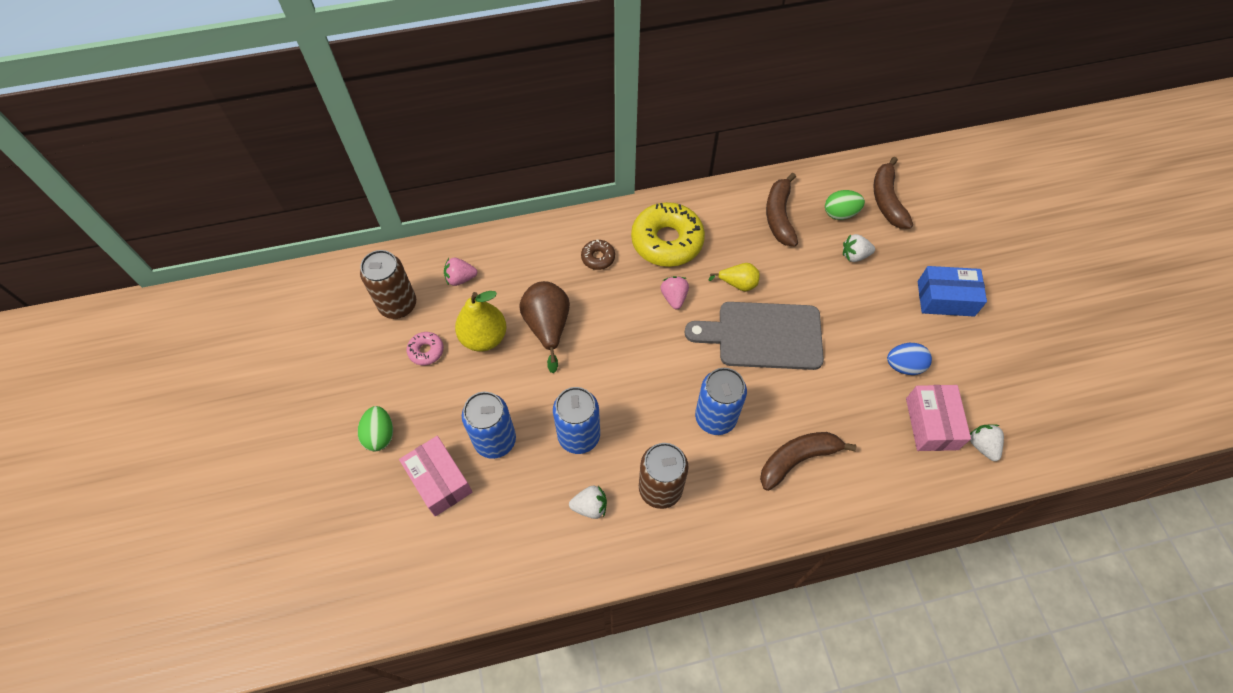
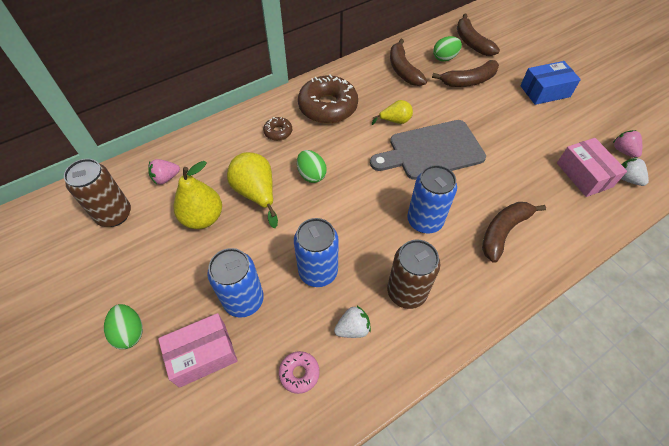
camera: 20 degrees left, 5 degrees down
pink box [399,436,472,516] -> pink box turned 60 degrees counterclockwise [158,313,238,388]
pink donut [407,332,444,365] -> pink donut moved to [279,351,320,394]
brown pear [519,281,570,373] -> yellow pear [227,152,278,228]
yellow donut [631,202,705,267] -> brown donut [298,74,358,124]
pink strawberry [661,276,689,309] -> pink strawberry moved to [613,130,642,158]
white strawberry [843,234,875,262] -> brown banana [432,60,499,87]
blue egg [887,343,932,375] -> none
none -> green egg [297,150,327,183]

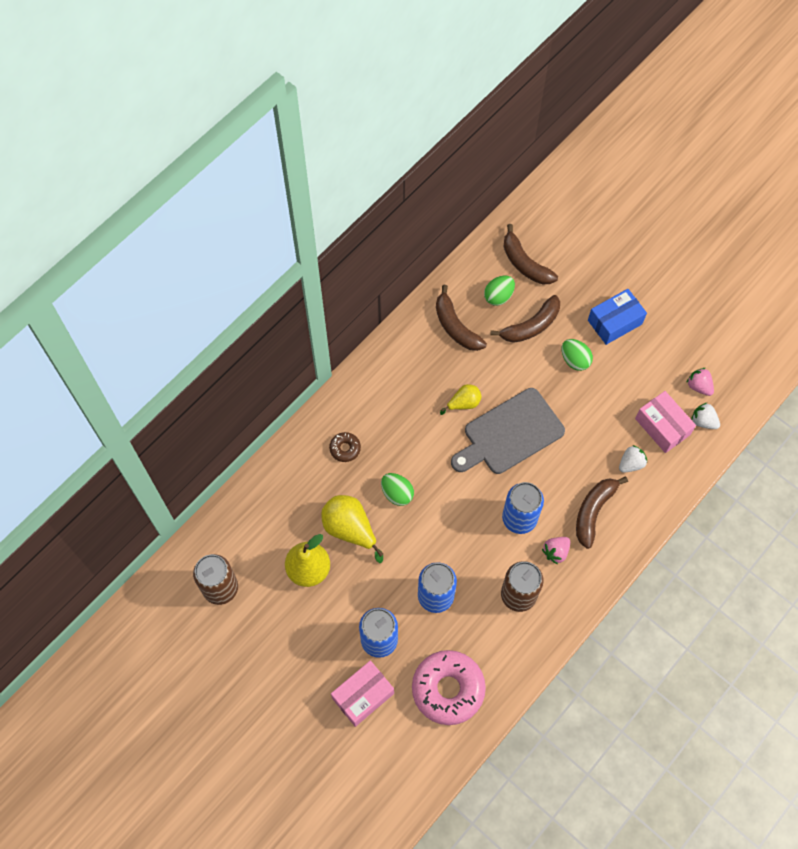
camera: 15 degrees left, 10 degrees up
green egg [104,304,143,349] -> green egg moved to [562,339,593,371]
pink strawberry [148,159,180,184] -> pink strawberry moved to [542,537,570,565]
pink donut [279,351,320,394] -> pink donut [412,650,486,725], size x2.16
brown donut [298,74,358,124] -> none
white strawberry [334,305,371,338] -> white strawberry moved to [619,445,647,473]

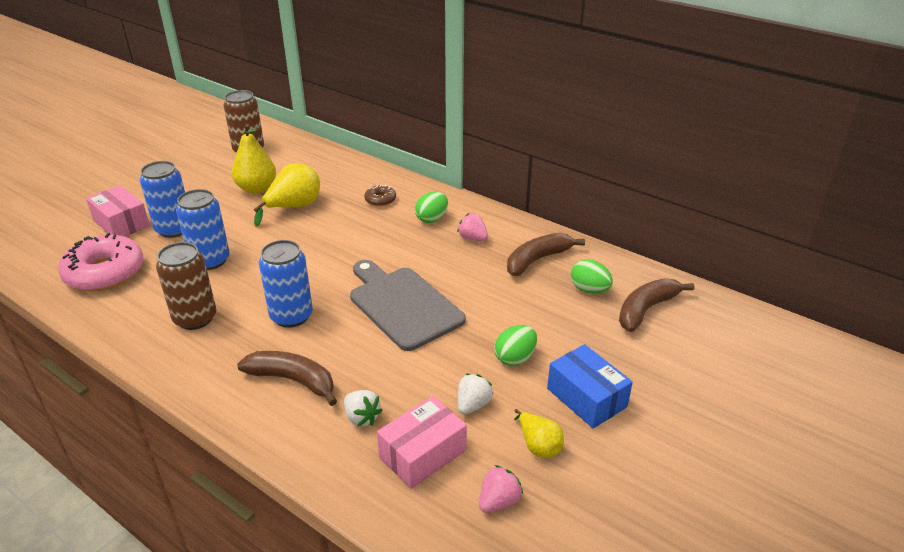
camera: 85 degrees right, 30 degrees down
green egg [381,473,414,506] -> green egg moved to [415,192,448,223]
yellow pear [440,384,482,415] -> yellow pear moved to [514,409,564,458]
brown banana [490,295,560,343] -> none
pink strawberry [542,537,570,565] -> pink strawberry moved to [457,213,488,241]
white strawberry [691,403,720,429] -> white strawberry moved to [458,374,493,415]

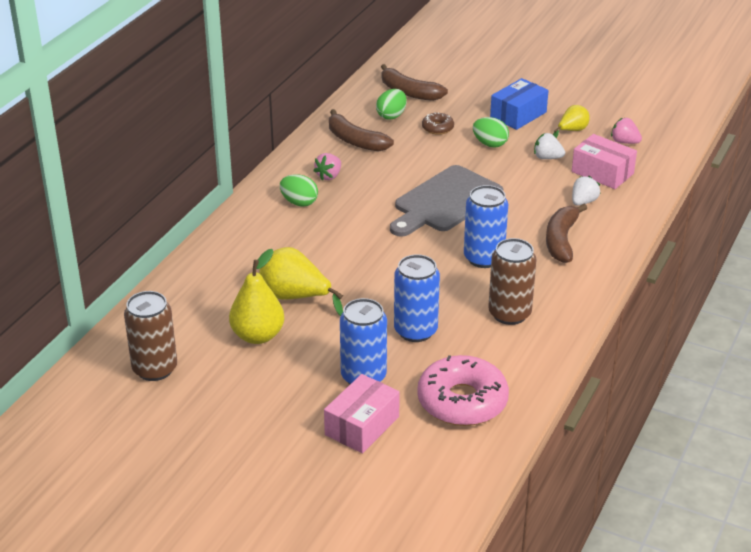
camera: 100 degrees left, 0 degrees up
brown donut [364,185,396,207] -> brown donut moved to [422,112,454,135]

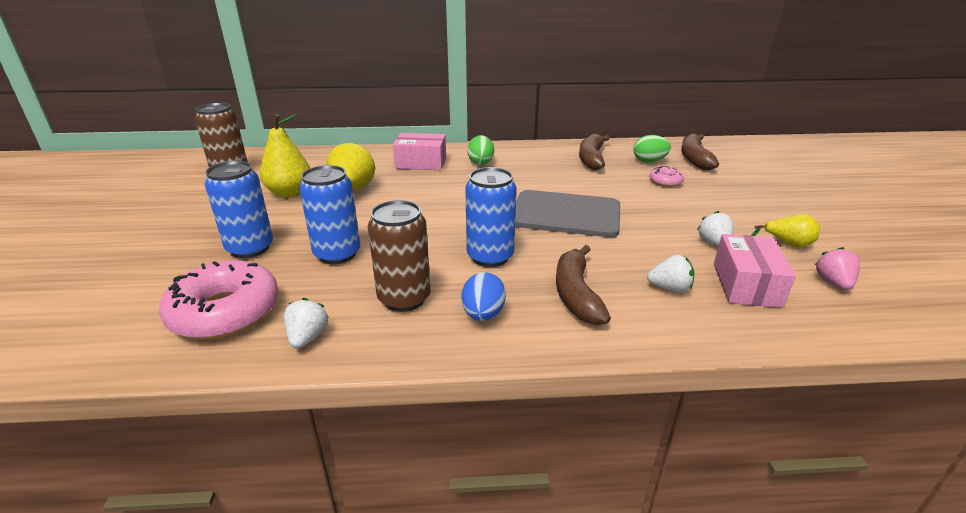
camera: 60 degrees right, 5 degrees down
pink strawberry [313,153,341,180] -> none
pink box [324,374,400,453] -> pink box moved to [393,133,446,170]
brown donut [422,112,454,135] -> pink donut [649,166,684,187]
green egg [473,117,509,148] -> none
blue box [490,78,549,130] -> none
brown banana [546,204,587,263] -> brown banana turned 75 degrees counterclockwise [556,245,611,325]
none -> white strawberry [284,298,329,349]
none -> blue egg [462,272,506,321]

